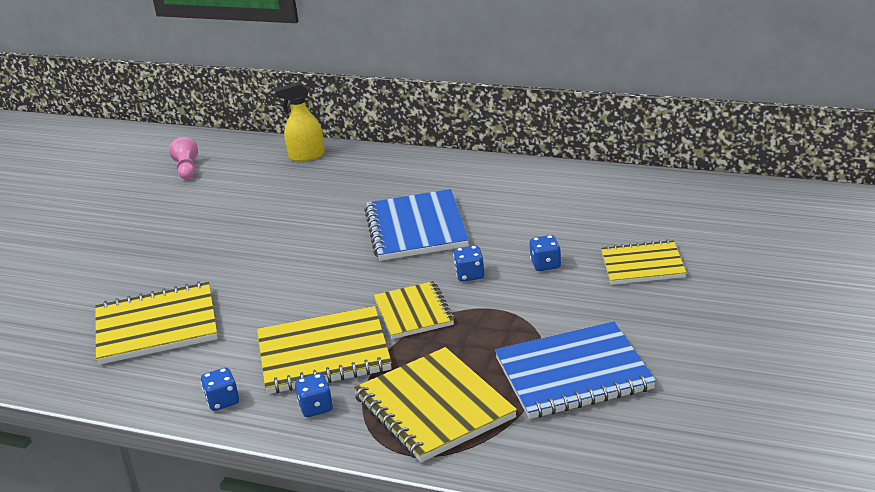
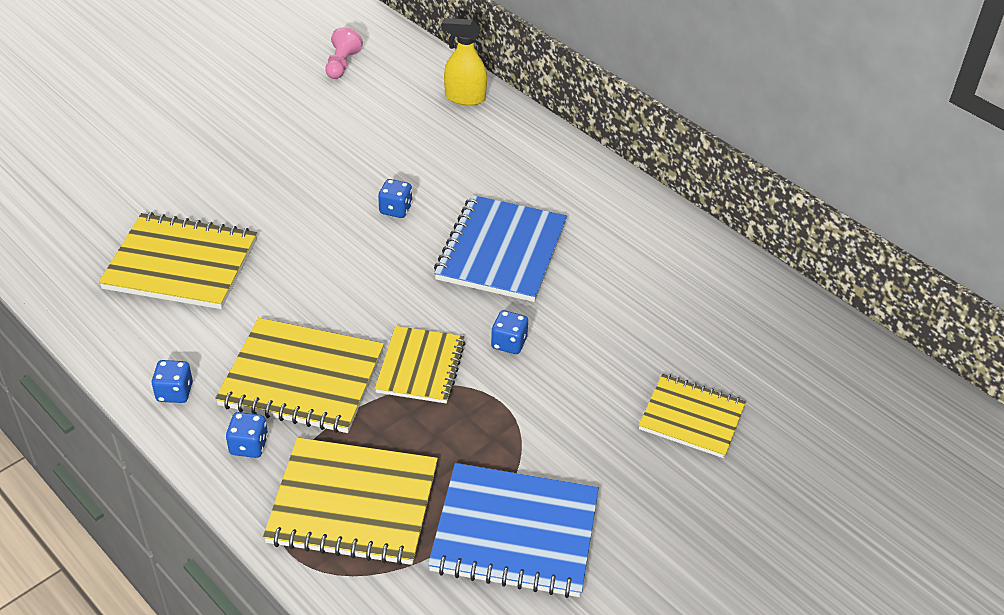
camera: 20 degrees right, 15 degrees up
yellow notebook [353,347,517,462] -> yellow notebook turned 75 degrees counterclockwise [263,438,438,566]
blue dice [529,235,561,271] -> blue dice moved to [378,179,412,218]

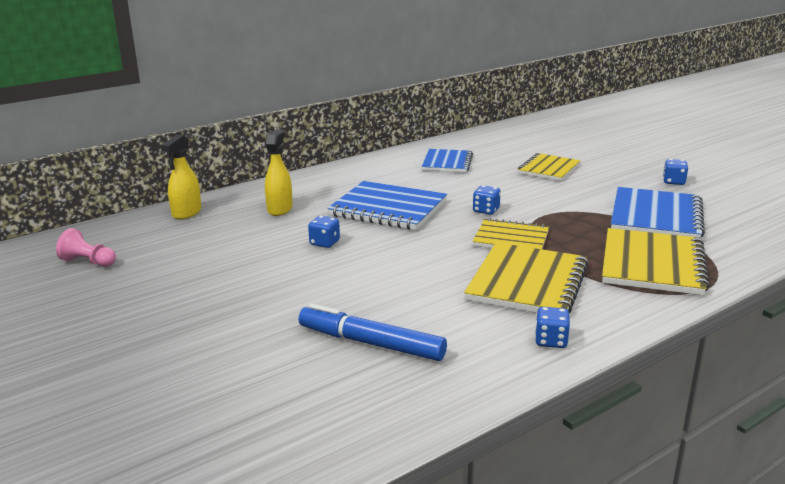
camera: 80 degrees left, 20 degrees down
yellow notebook [99,212,257,309] -> blue marker [299,304,447,361]
blue dice [226,412,268,458] -> blue dice moved to [663,159,688,185]
none -> yellow spray bottle [265,130,293,216]
none -> blue notebook [422,149,473,172]

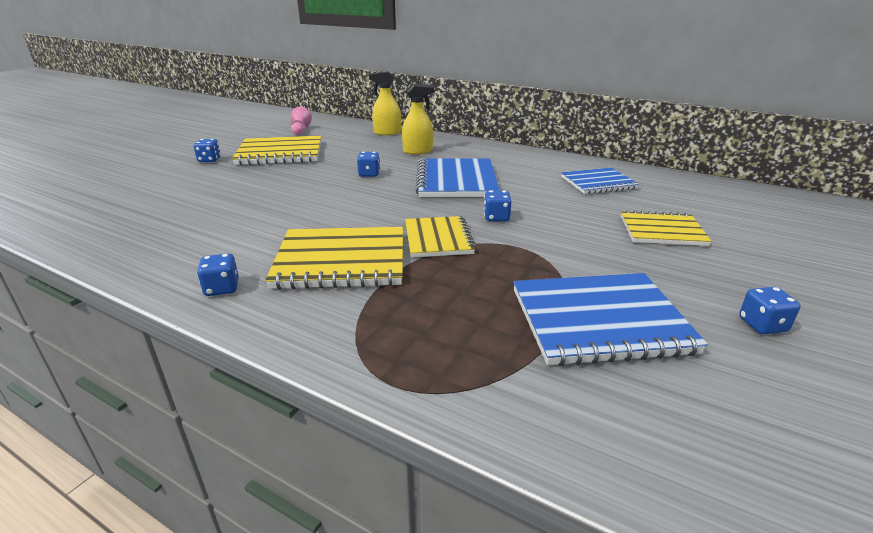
camera: 65 degrees right, 5 degrees up
blue marker [299,304,447,361] -> none
yellow notebook [602,228,710,295] -> yellow notebook moved to [232,136,321,166]
none -> blue dice [194,139,221,162]

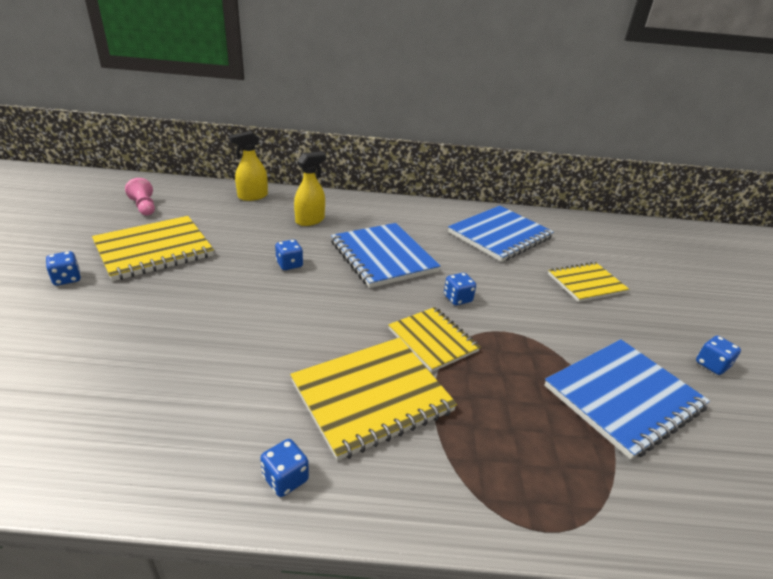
camera: 30 degrees left, 5 degrees up
blue notebook [561,168,639,194] -> blue notebook [448,206,554,262], size x1.55

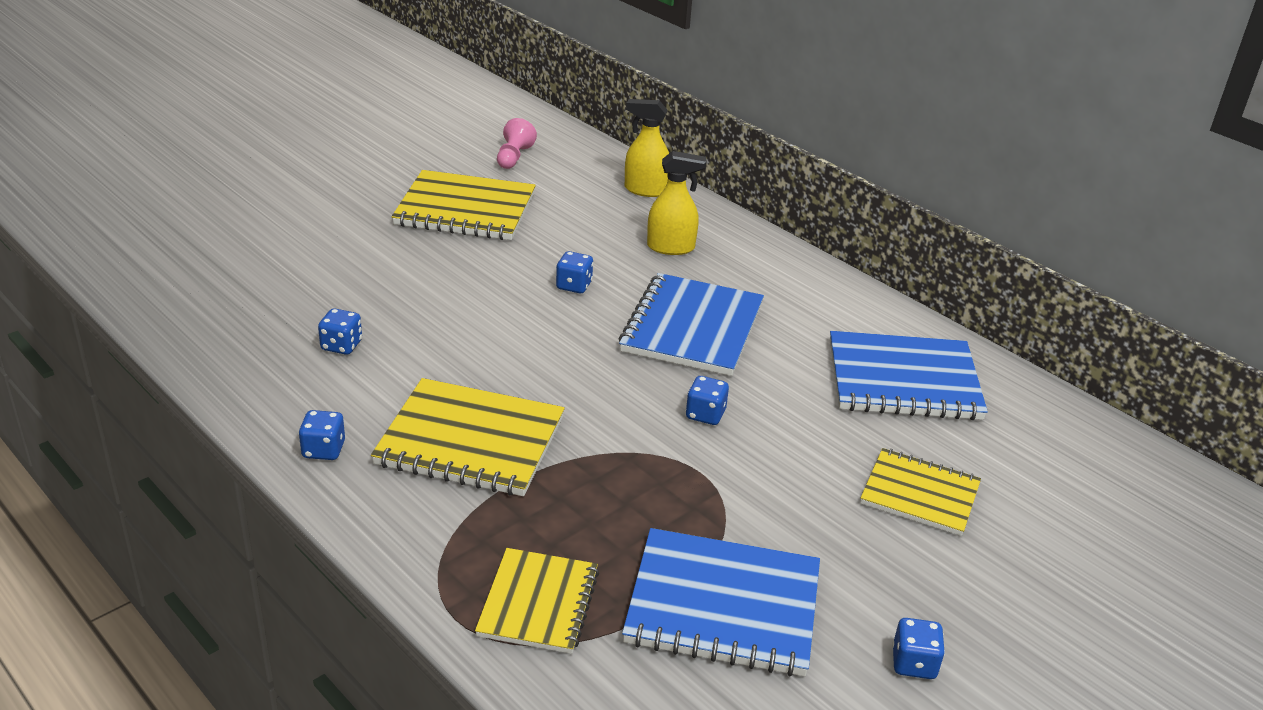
camera: 45 degrees right, 0 degrees up
blue dice [46,251,81,286] -> blue dice moved to [318,308,362,355]
yellow notebook [388,307,481,372] -> yellow notebook moved to [475,548,599,654]

